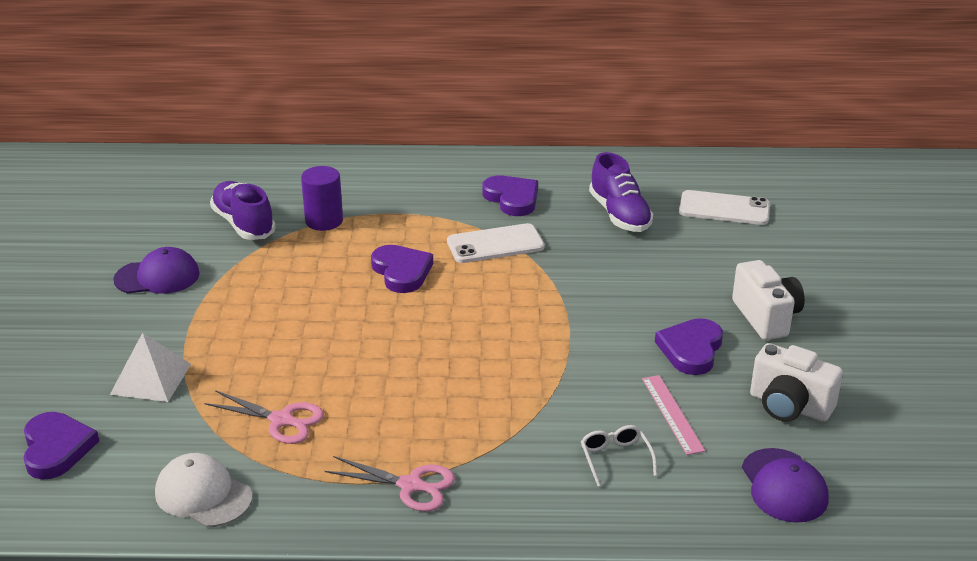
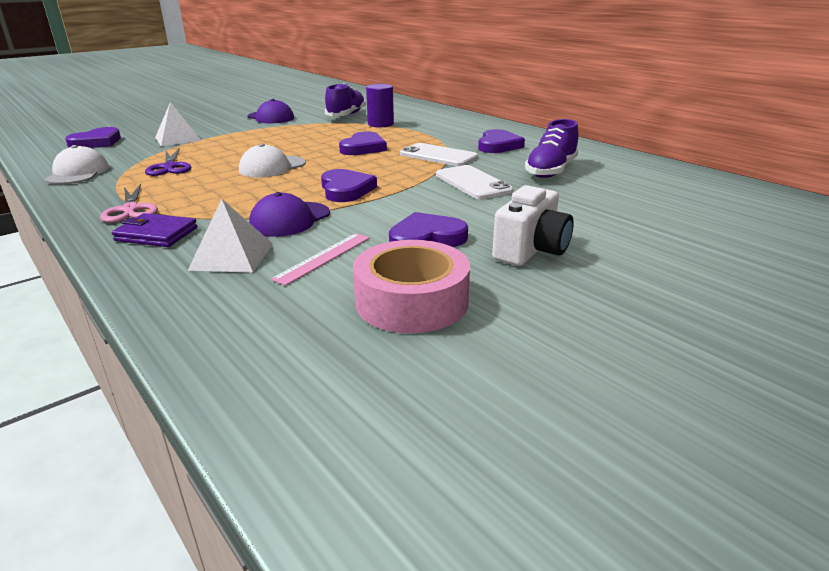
camera: 50 degrees right, 5 degrees down
pink scissors [204,390,324,444] -> purple scissors [145,149,192,176]
white glasses [581,425,657,487] -> white pyramid [188,199,273,273]
white phone [679,190,770,225] -> white phone moved to [436,165,513,199]
purple cap [742,448,829,523] -> purple cap moved to [249,192,330,237]
white camera [750,343,843,422] -> pink tape [353,240,470,333]
none -> purple wallet [112,213,197,247]
none -> white cap [239,144,306,177]
none -> purple heart [321,169,377,202]

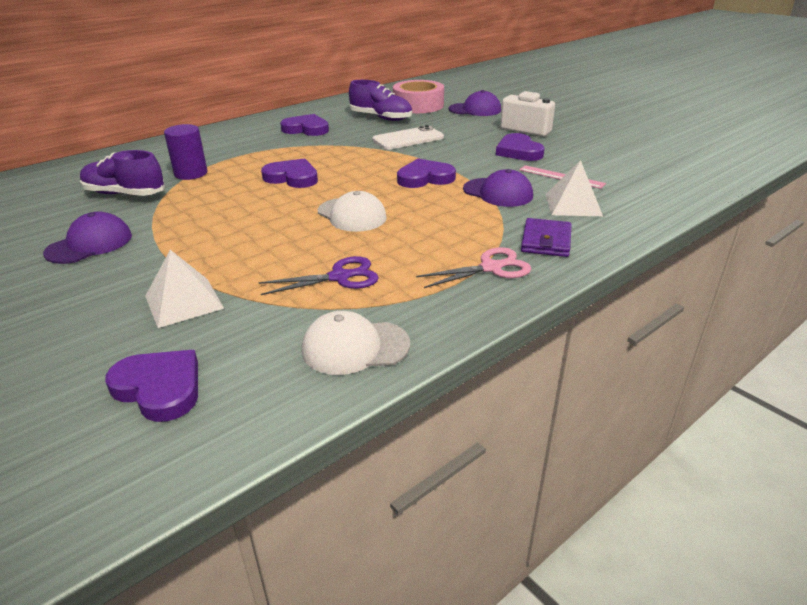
camera: 90 degrees left, 5 degrees up
pink tape [353,240,470,333] -> pink tape moved to [393,80,444,113]
white phone [400,143,478,166] -> none
none -> purple cap [448,90,501,116]

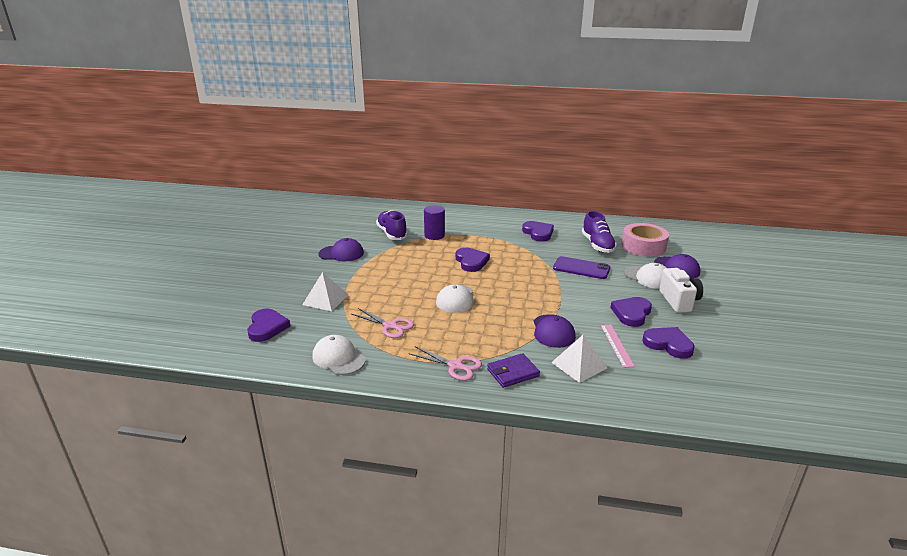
camera: 50 degrees right, 5 degrees down
purple scissors [258,256,379,295] -> pink scissors [351,308,414,338]
white phone [372,125,444,150] -> purple phone [553,256,610,279]
purple heart [397,159,456,188] -> purple heart moved to [642,327,695,359]
none -> white cap [624,263,667,289]

